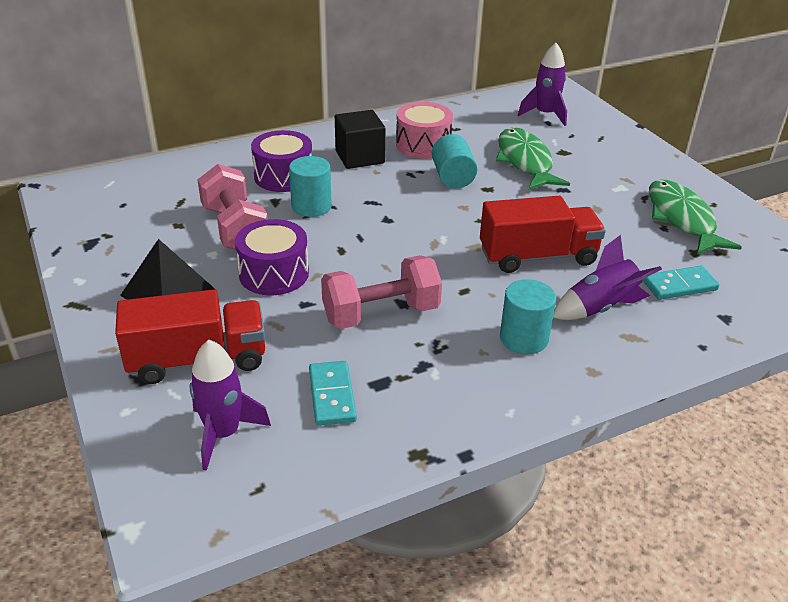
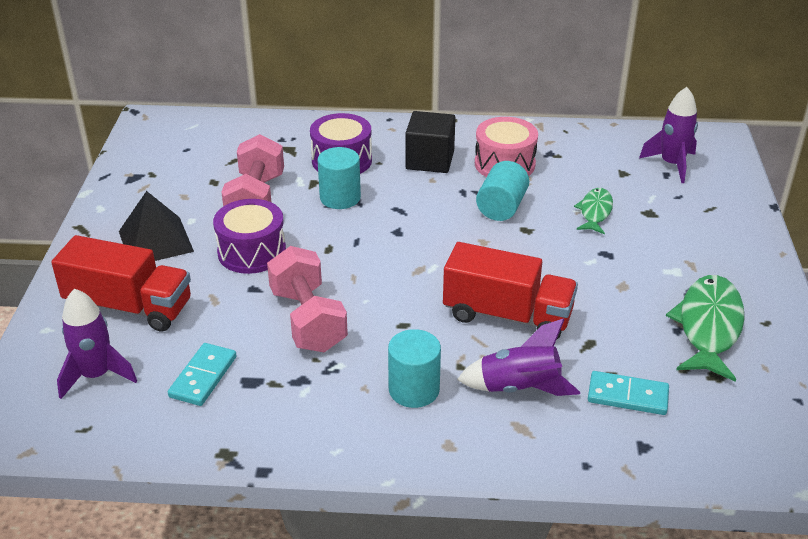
camera: 30 degrees right, 0 degrees up
pink dumbbell [321,255,442,329] -> pink dumbbell turned 60 degrees clockwise [267,246,348,352]
green fish [496,128,570,190] -> green fish [574,188,613,234], size x0.57

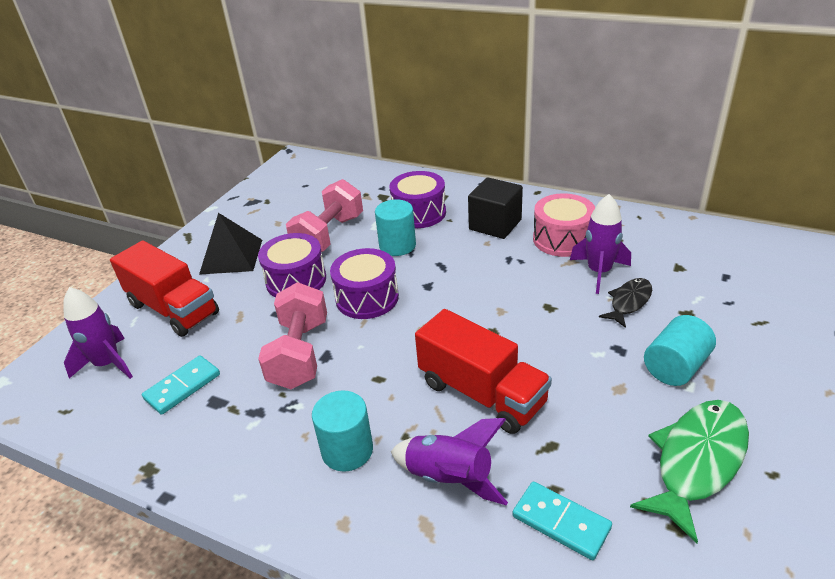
camera: 25 degrees right, 0 degrees up
turquoise cylinder [476,161,529,221] -> turquoise cylinder moved to [644,315,716,386]
green fish [574,188,613,234] -> black fish [599,278,652,328]
purple rocket [639,87,698,183] -> purple rocket moved to [570,194,631,294]
none -> purple drum [330,248,399,319]

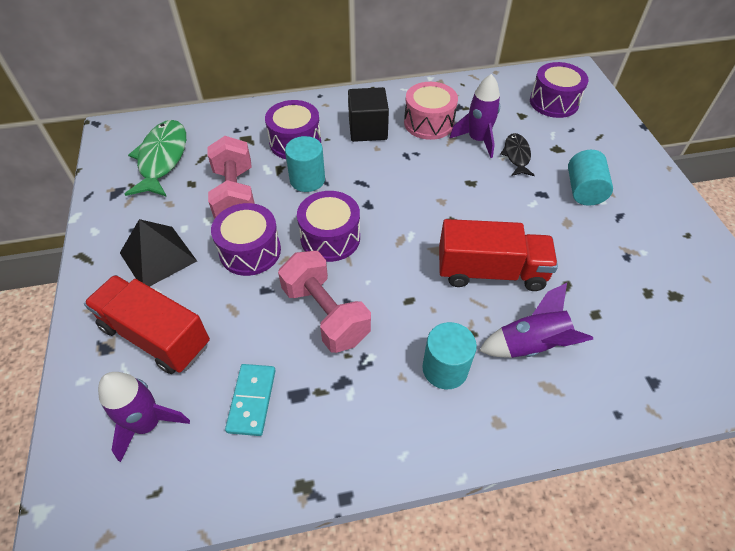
camera: 40 degrees left, 15 degrees up
red truck [110,241,219,337] -> red truck turned 150 degrees counterclockwise [84,275,210,374]
turquoise domino [513,482,612,560] -> none
green fish [630,400,749,543] -> green fish moved to [125,120,186,197]
none -> purple drum [530,62,589,118]

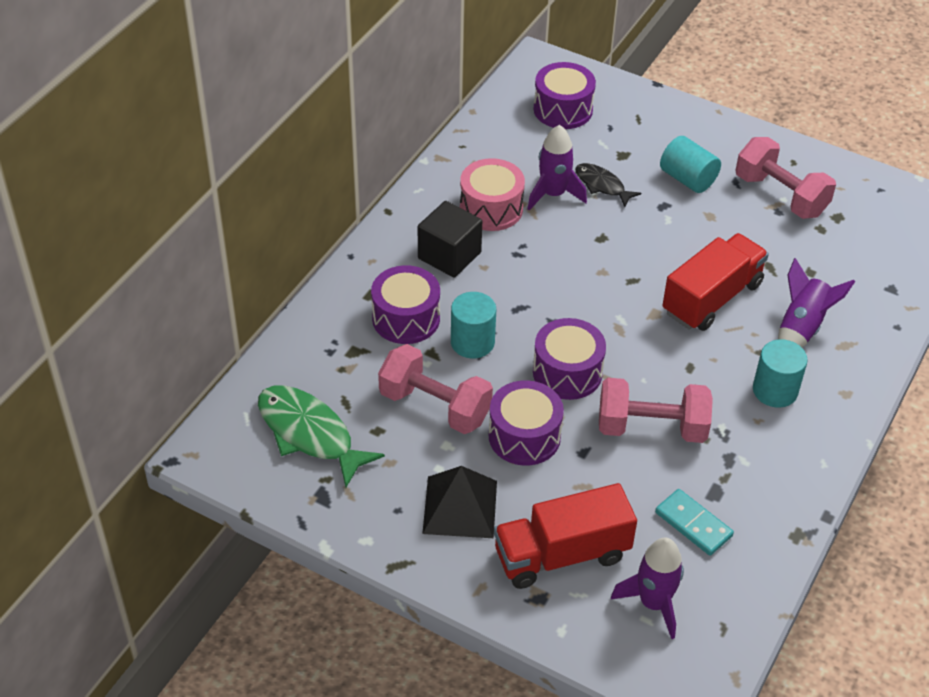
camera: 50 degrees left, 5 degrees down
none -> pink dumbbell [736,137,836,219]

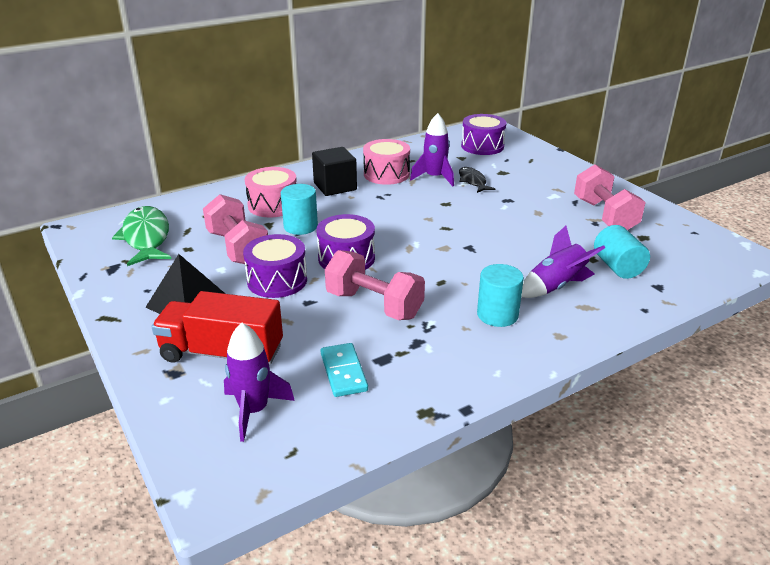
camera: 30 degrees right, 15 degrees down
purple drum [371,265,440,344] -> pink drum [245,167,297,218]
turquoise cylinder [660,136,721,193] -> turquoise cylinder moved to [594,225,650,279]
red truck [662,233,769,331] -> none

